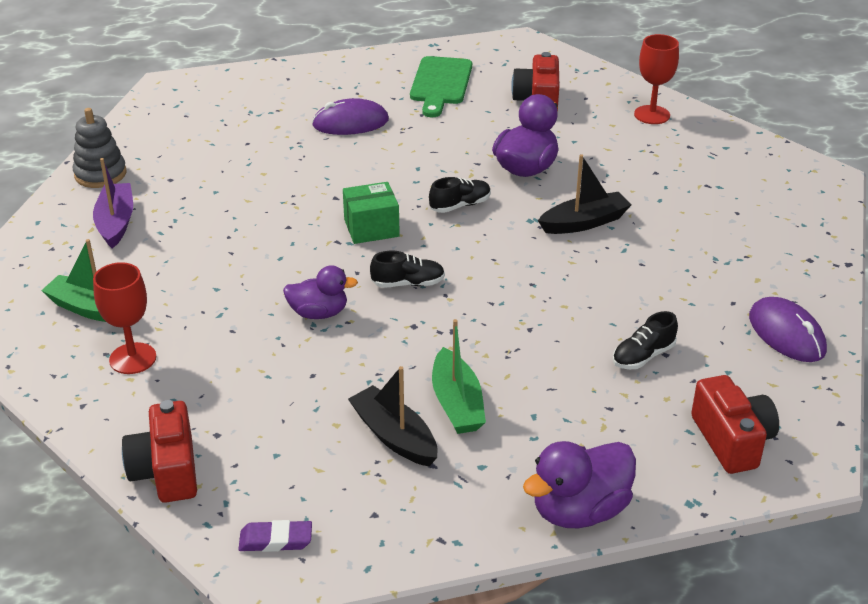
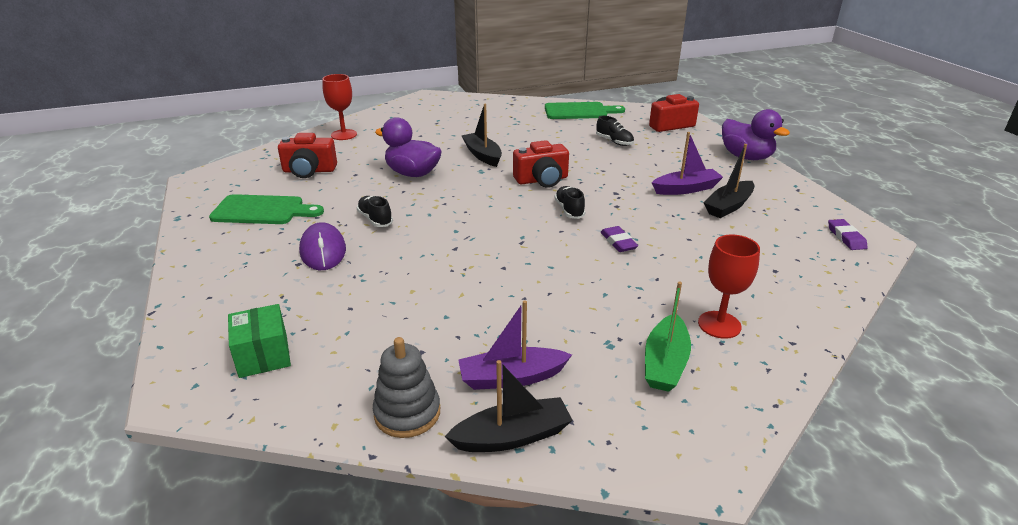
camera: 95 degrees left, 5 degrees down
red camera [122,400,197,503] -> red camera moved to [513,140,569,188]
purple duck [283,265,358,319] -> purple eraser [600,226,638,252]
green box [343,182,400,244] -> green box moved to [228,304,291,378]
black shoe [429,177,491,213] -> black shoe moved to [357,196,393,227]
green boat [432,319,486,434] -> purple boat [652,132,723,195]
purple mouse [749,297,827,362] -> green cutting board [545,102,625,119]
none -> black boat [445,360,573,452]

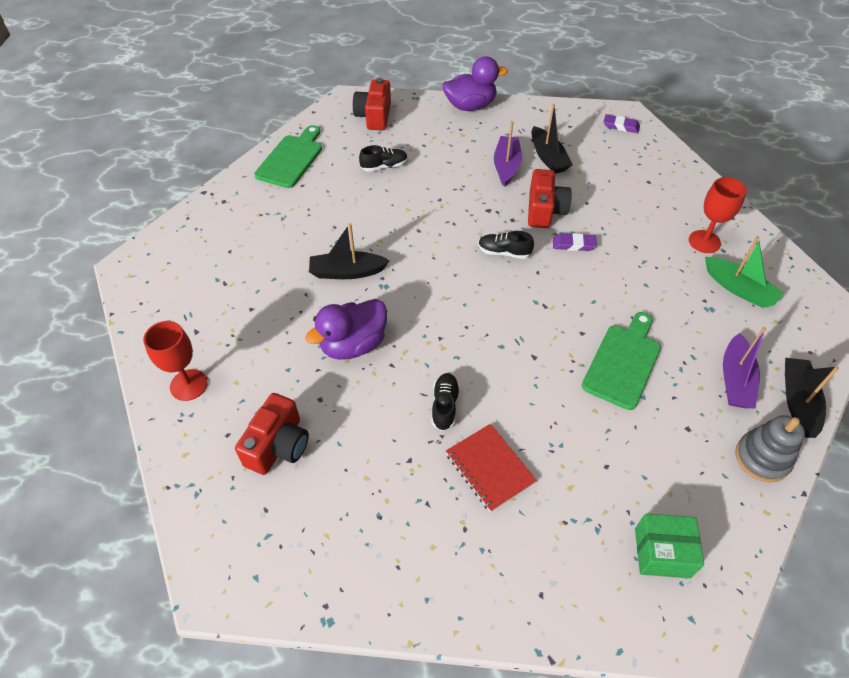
camera: 65 degrees left, 20 degrees up
green cutting board [209,194,324,224] -> green cutting board moved to [582,312,661,410]
purple mouse [299,222,346,270] -> red notebook [446,424,537,512]
black shoe [357,196,393,227] -> black shoe turned 105 degrees clockwise [432,373,460,431]
red camera [513,140,569,188] -> red camera moved to [528,169,572,228]

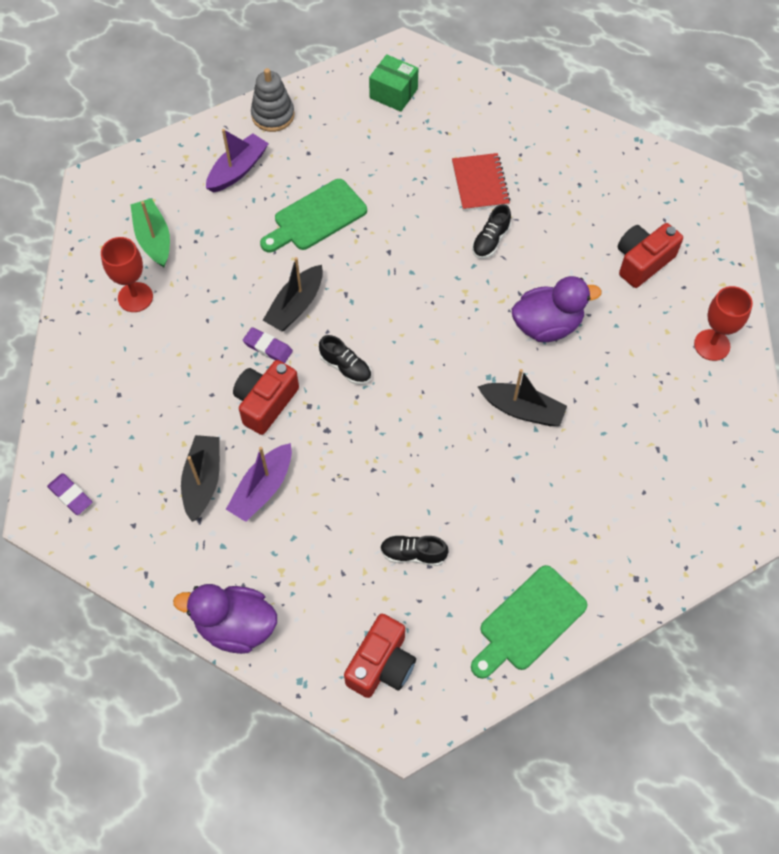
camera: 155 degrees left, 10 degrees up
black boat [785,358,839,438] -> black boat moved to [263,257,323,331]

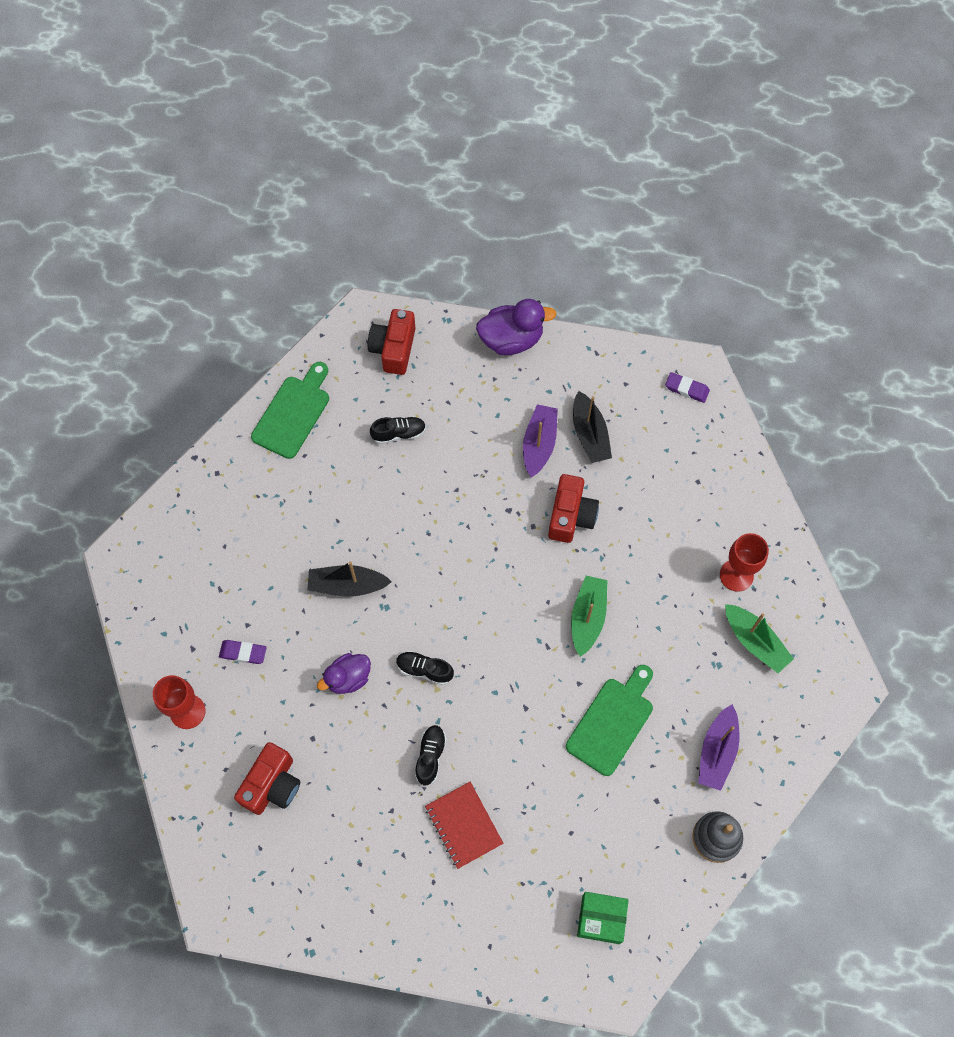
camera: 160 degrees right, 5 degrees up
purple eraser [243,327,293,363] -> purple eraser moved to [219,640,267,664]
black boat [263,257,323,331] -> green boat [571,576,608,657]
black shoe [319,335,371,385] -> black shoe moved to [396,651,454,685]
purple duck [512,276,601,342] -> purple duck [317,653,371,694], size x0.67

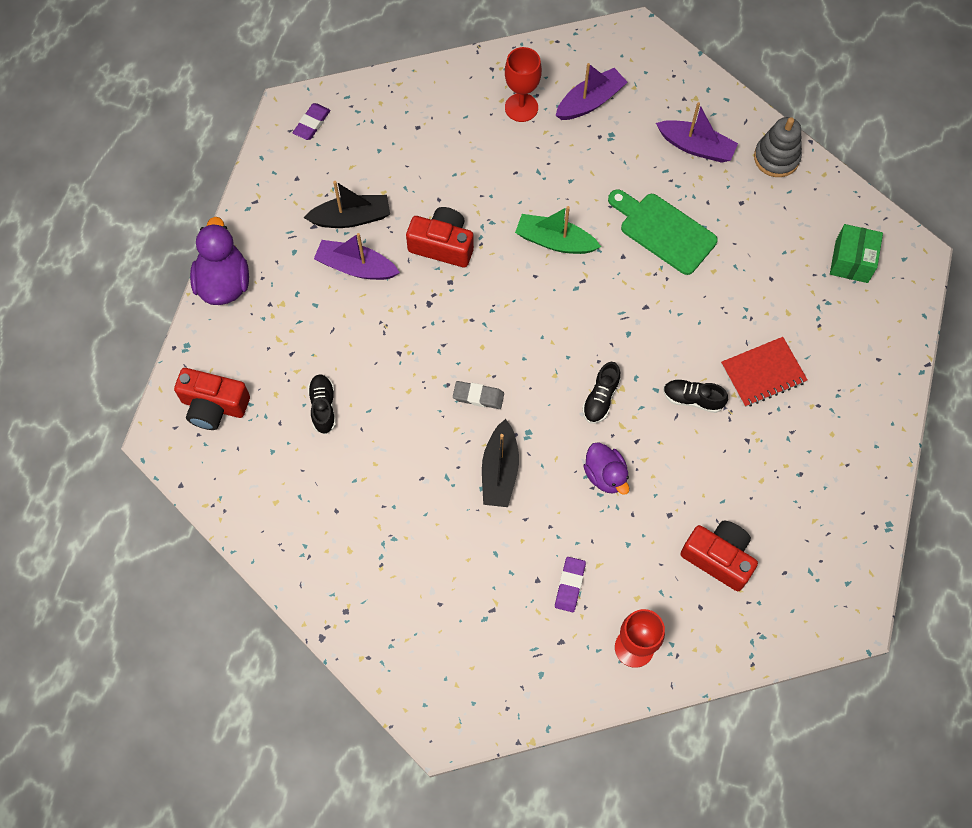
camera: 85 degrees left, 0 degrees up
green cutting board [251,362,329,459] -> none
green boat [725,604,794,673] -> purple boat [556,63,627,120]
none -> grey eraser [453,381,504,409]

